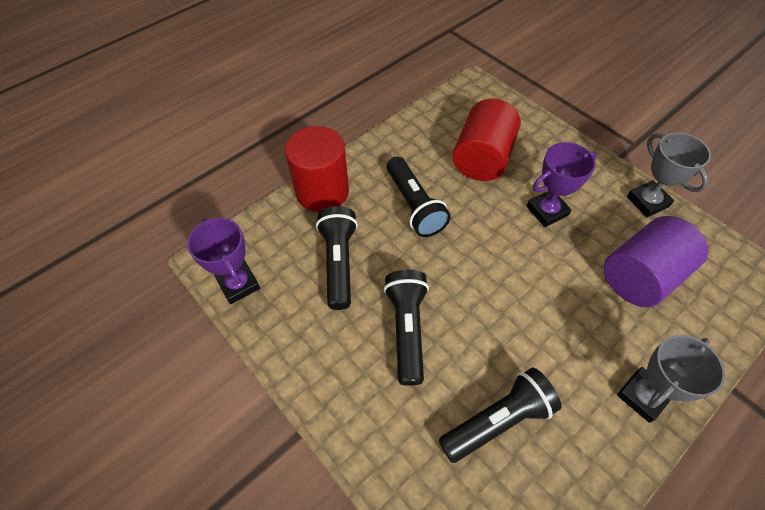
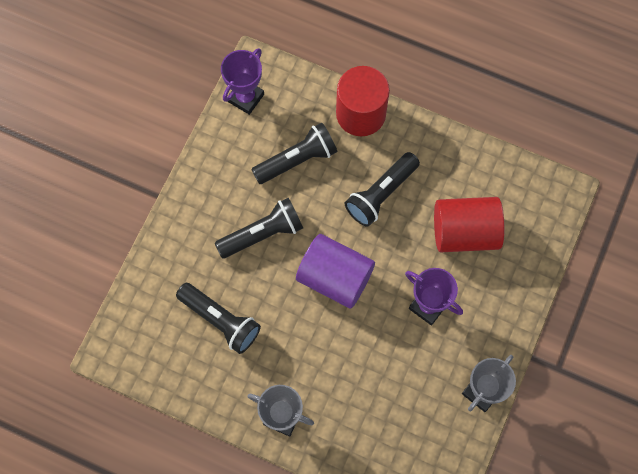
camera: 65 degrees right, 15 degrees up
purple cylinder [604,216,708,307] -> purple cylinder moved to [296,234,375,309]

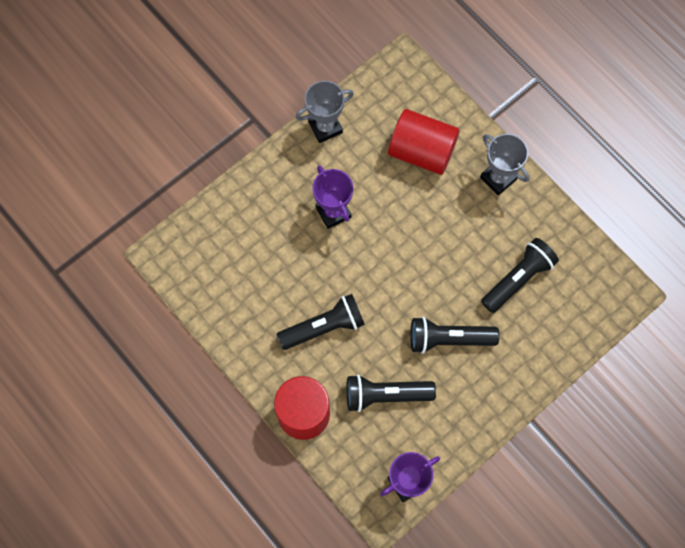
camera: 155 degrees left, 0 degrees up
black flashlight [176,283,261,354] -> black flashlight turned 75 degrees clockwise [481,238,559,313]
purple cylinder [296,234,375,309] -> none
red cylinder [434,197,505,252] -> red cylinder moved to [388,109,460,175]

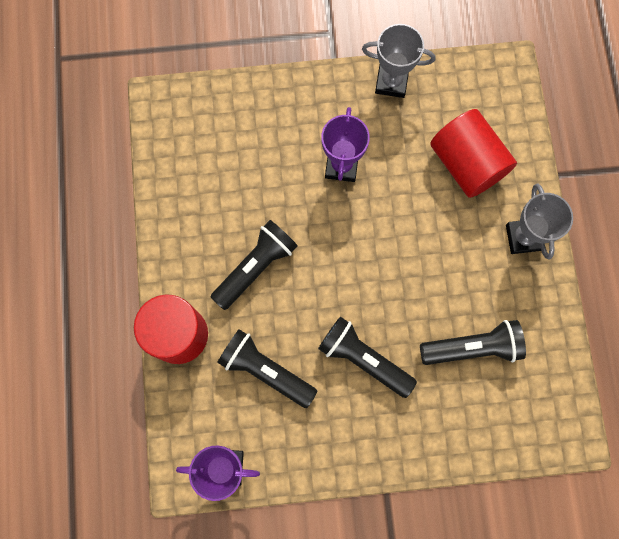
camera: 35 degrees right, 5 degrees up
black flashlight [277,294,365,350] -> black flashlight turned 60 degrees counterclockwise [211,220,297,310]

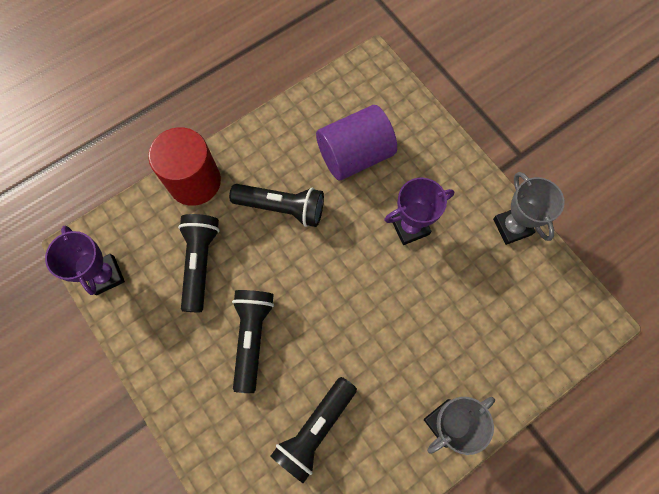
camera: 60 degrees right, 5 degrees down
black flashlight [420,320,526,365] -> black flashlight turned 75 degrees clockwise [270,377,357,483]
red cylinder [430,109,517,198] -> none
none -> purple cylinder [316,105,397,180]

